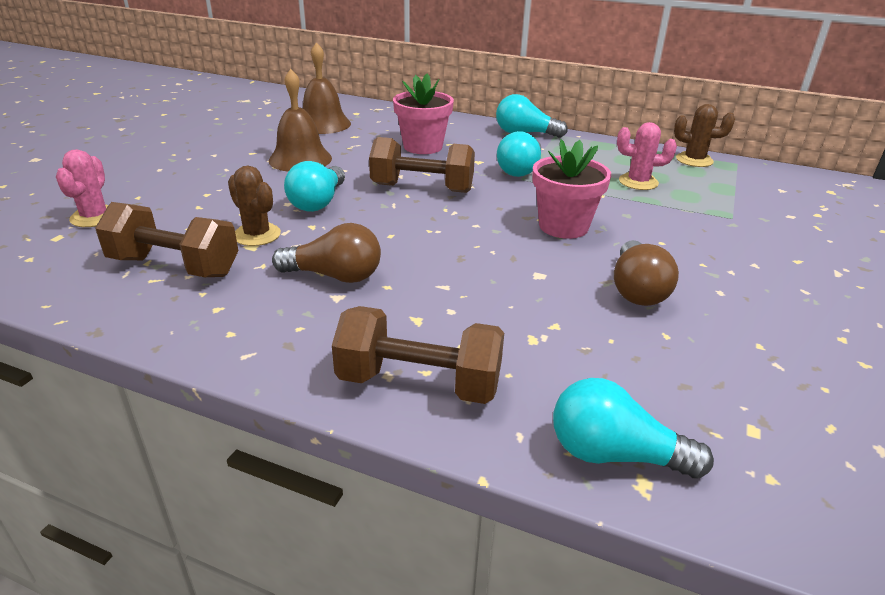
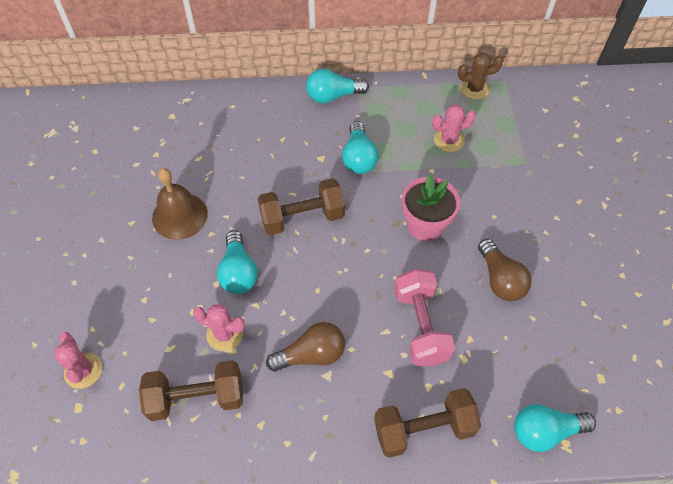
camera: 25 degrees left, 25 degrees up
brown cactus [228,166,281,246] -> pink cactus [193,304,245,351]
brown bell [303,42,351,134] -> none
pink flower pot [393,74,454,154] -> none
none -> pink dumbbell [394,269,455,366]

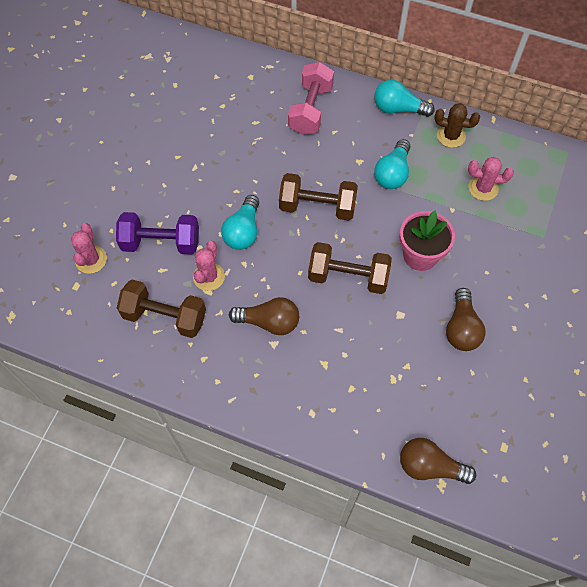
camera: 25 degrees right, 5 degrees up
brown bell [152,168,208,240] -> none
pink cactus [193,304,245,351] -> pink cactus turned 60 degrees clockwise [193,241,225,291]
brown dumbbell [374,388,481,458] -> brown dumbbell moved to [308,242,392,294]
pink dumbbell [394,269,455,366] -> pink dumbbell moved to [288,62,334,135]
brown cactus [458,52,504,99] -> brown cactus moved to [434,103,480,148]
turquoise light bulb [514,404,596,452] -> brown light bulb [400,438,476,484]
none -> purple dumbbell [116,212,199,255]

